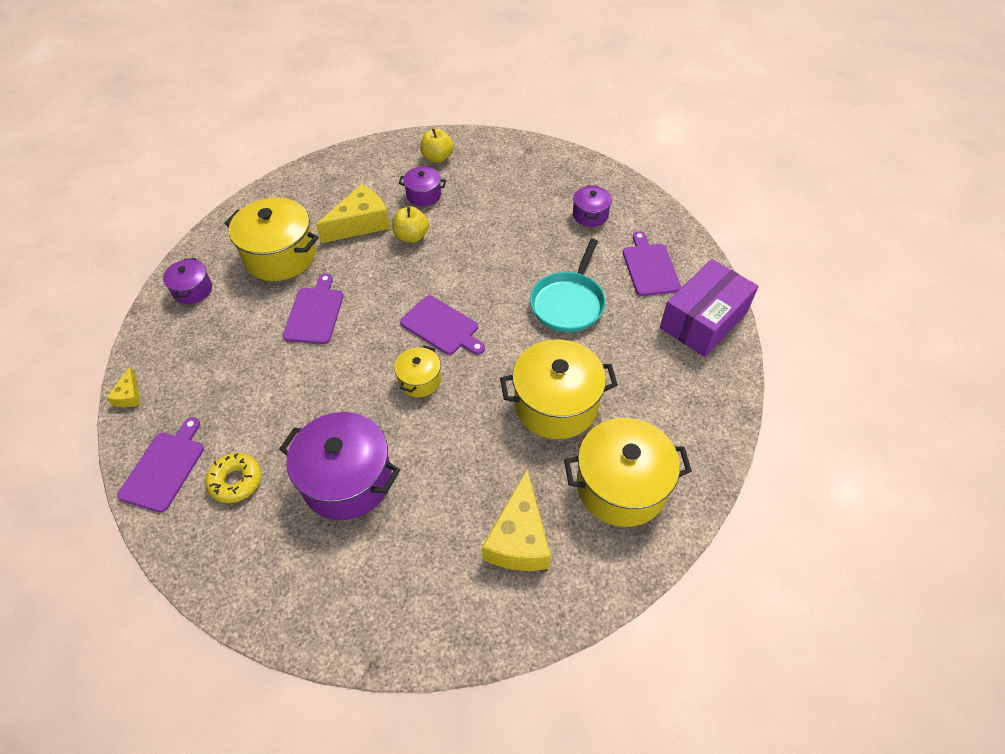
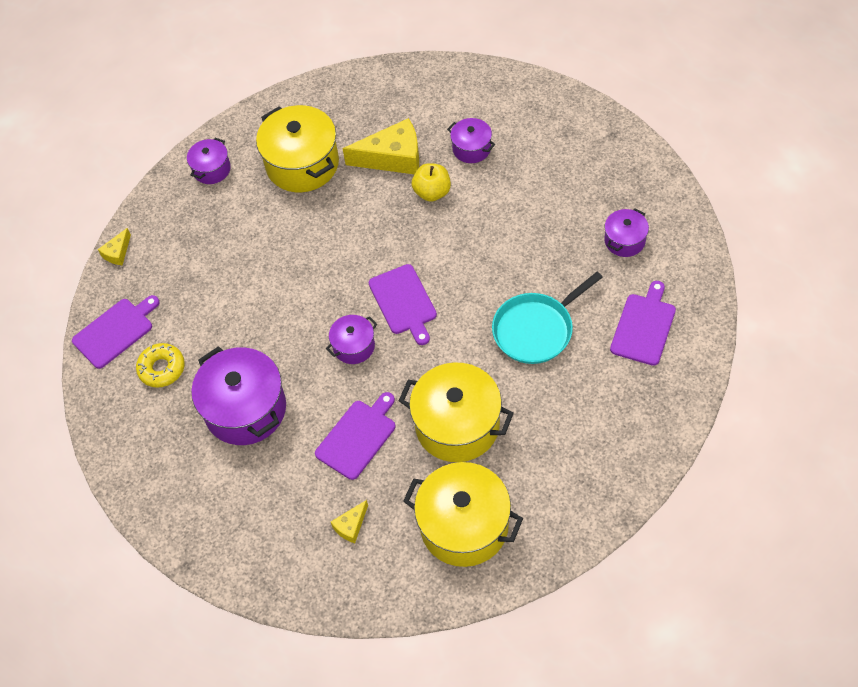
camera: 35 degrees right, 5 degrees up
purple cutting board [283,273,344,344] -> purple cutting board moved to [315,392,396,480]
yellow pot [394,345,441,397] -> purple pot [326,315,377,364]
yellow apple [420,128,454,163] -> none
yellow cheese [482,470,551,571] -> yellow cheese [331,500,368,543], size x0.48
purple box [660,259,759,357] -> none

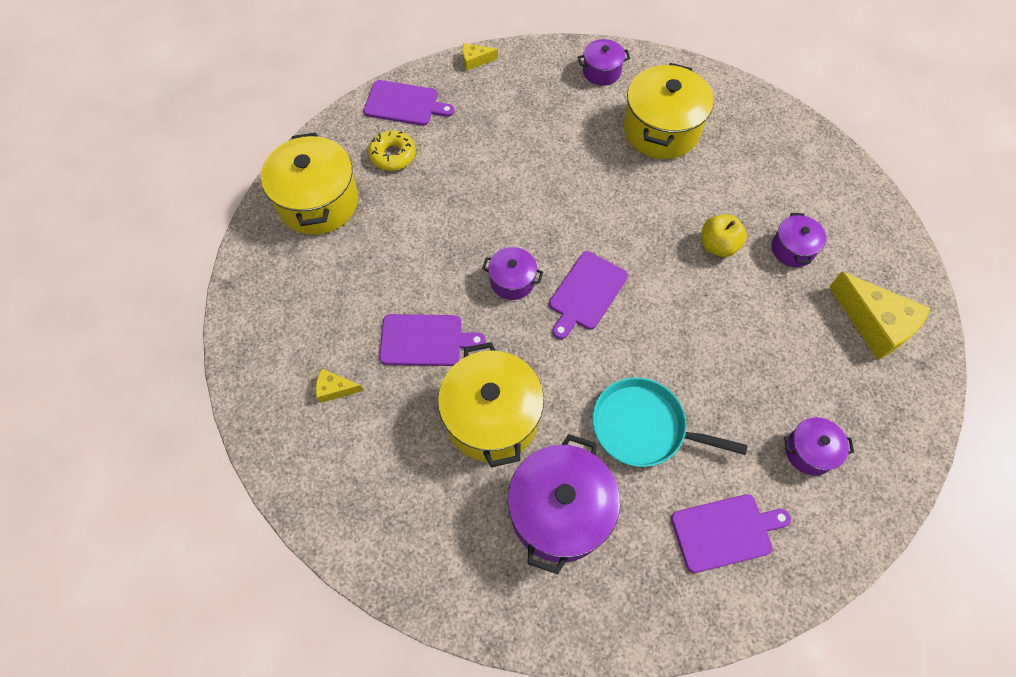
camera: 50 degrees right, 5 degrees up
purple pot [191,346,286,445] -> purple pot moved to [508,434,620,574]
yellow cheese [343,118,419,174] -> yellow cheese moved to [829,272,931,360]
yellow pot [403,462,523,567] -> yellow pot moved to [261,132,358,235]

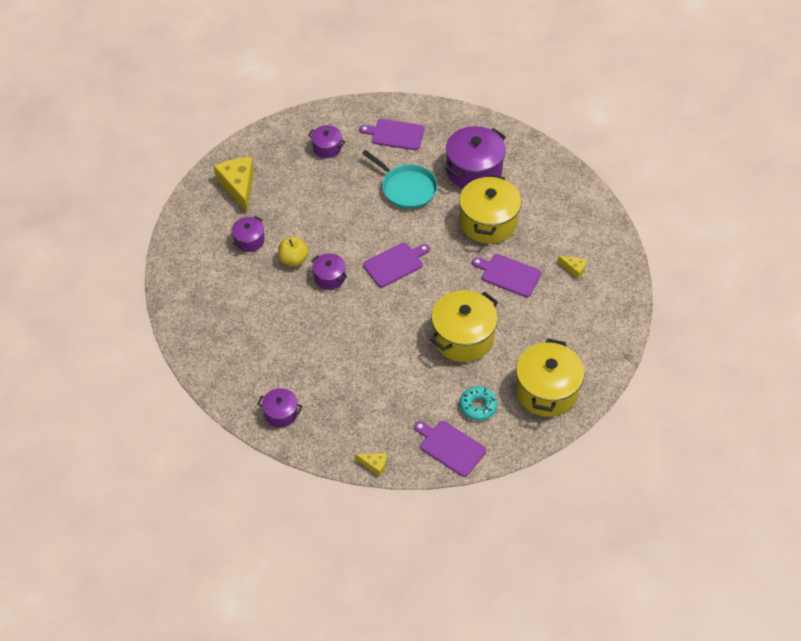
camera: 155 degrees left, 10 degrees down
yellow donut [368,130,416,171] -> turquoise donut [460,386,498,420]
purple pot [482,247,543,300] -> purple pot moved to [311,254,347,289]
yellow pot [623,63,714,159] -> yellow pot moved to [430,290,498,362]

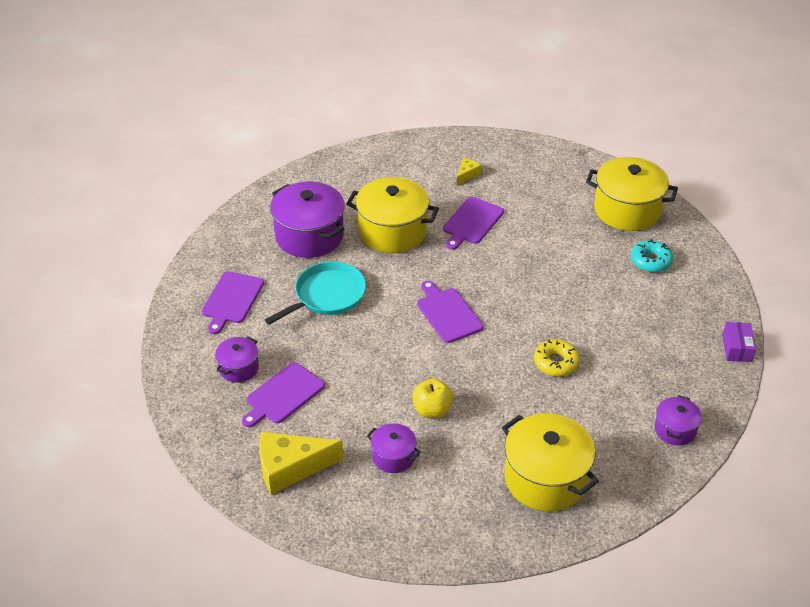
camera: 85 degrees left, 10 degrees down
purple pot [311,254,347,289] -> none
yellow cheese [355,453,387,477] -> purple box [722,322,756,362]
purple cutting board [414,421,486,477] -> purple cutting board moved to [242,362,325,427]
yellow pot [430,290,498,362] -> yellow pot moved to [502,413,599,511]
none -> yellow donut [534,339,580,376]

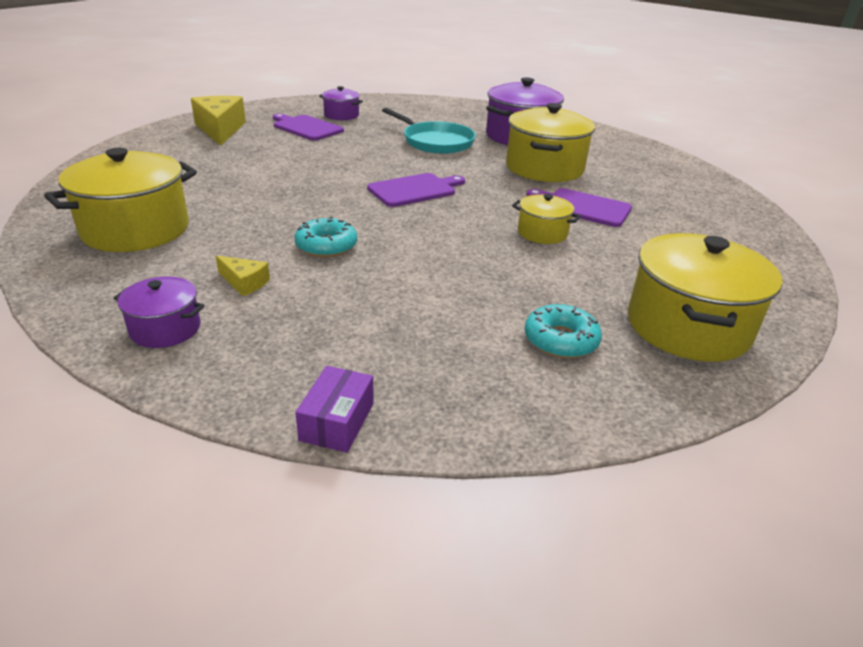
camera: 85 degrees right, 10 degrees down
purple cutting board [202,271,264,334] -> none
purple pot [367,423,421,473] -> none
yellow apple [412,378,453,418] -> none
yellow cheese [457,158,482,185] -> yellow cheese moved to [216,255,270,296]
yellow donut [534,339,580,376] -> turquoise donut [294,216,357,258]
purple box [722,322,756,362] -> purple box turned 75 degrees counterclockwise [295,366,374,453]
none -> yellow pot [512,194,581,244]

